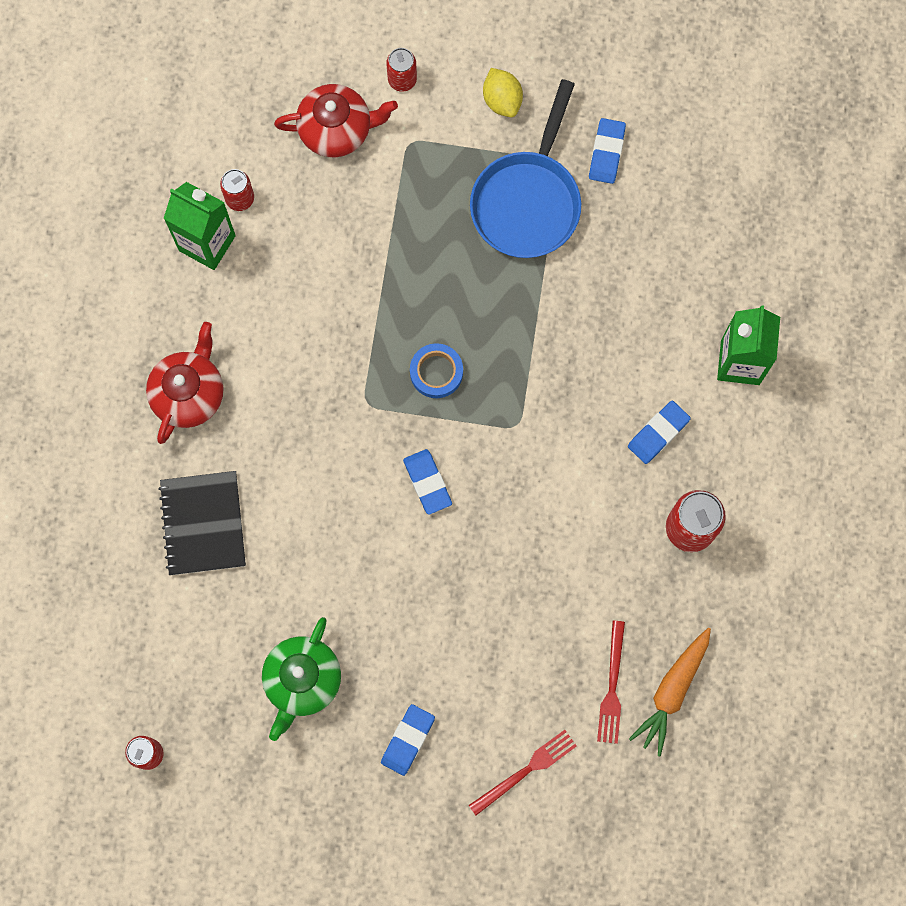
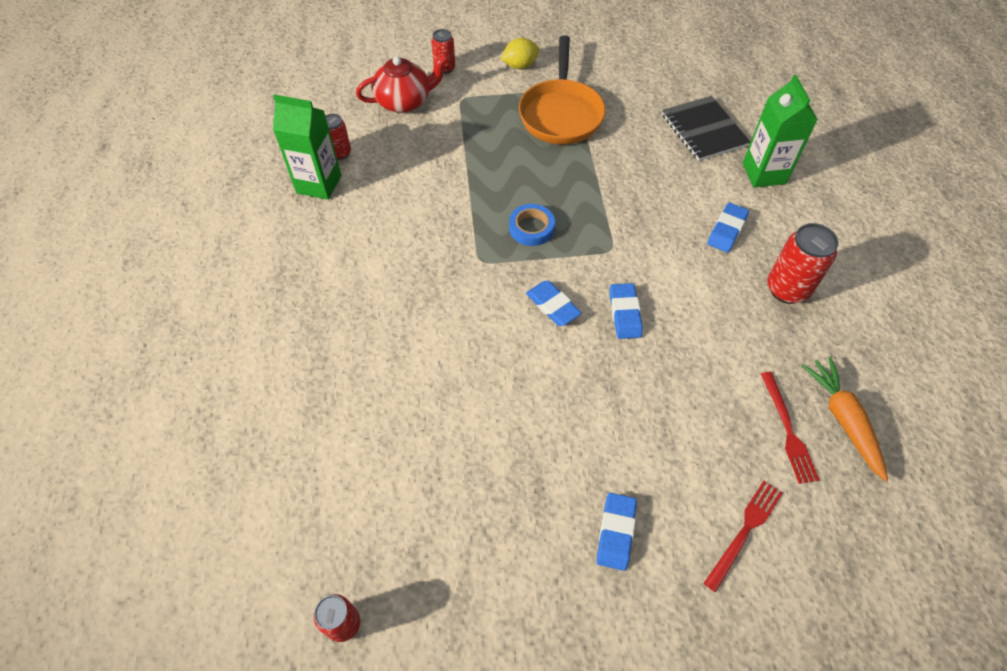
camera: 15 degrees left, 20 degrees down
red teapot [146,322,223,444] -> none
black notebook [158,471,246,575] -> black notebook moved to [662,96,750,161]
green teapot [262,617,341,741] -> none
blue pan [470,79,581,258] -> orange pan [519,35,606,145]
yellow lemon [483,68,523,117] -> yellow lemon turned 75 degrees counterclockwise [501,38,539,69]
blue eraser [589,118,626,184] -> blue eraser moved to [610,283,643,339]
orange carrot [629,628,711,757] -> orange carrot turned 150 degrees clockwise [801,357,888,481]

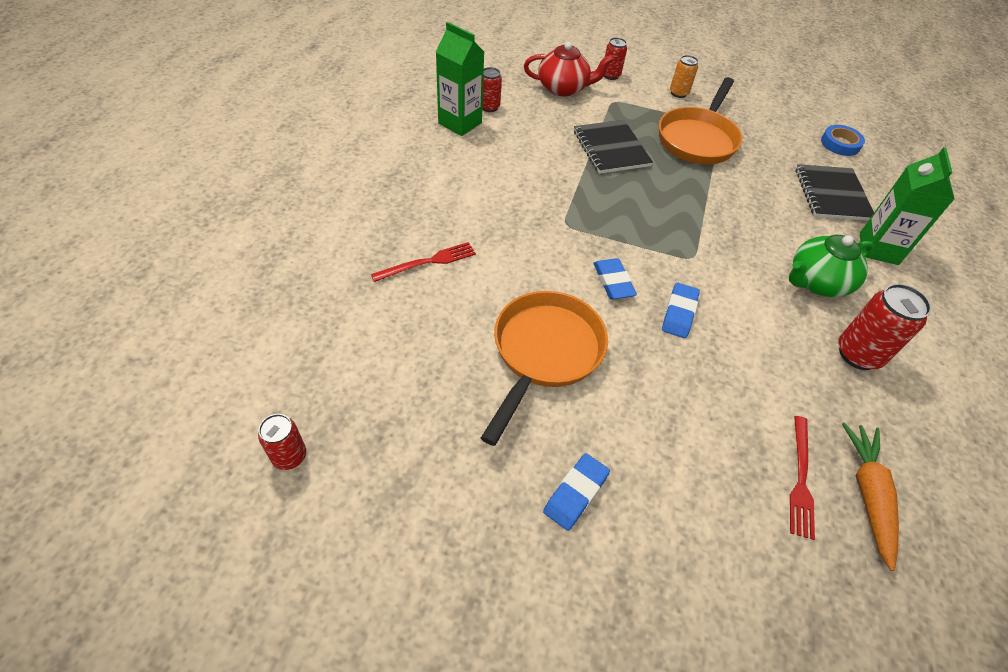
camera: 20 degrees right, 5 degrees down
yellow lemon [501,38,539,69] -> orange can [670,55,698,98]
blue tape [509,204,555,246] -> blue tape moved to [821,125,865,156]
red fork [704,481,783,592] -> red fork moved to [371,242,476,282]
blue eraser [707,203,749,252] -> green teapot [789,235,874,297]
none -> orange pan [481,291,608,446]
none -> black notebook [574,120,653,174]

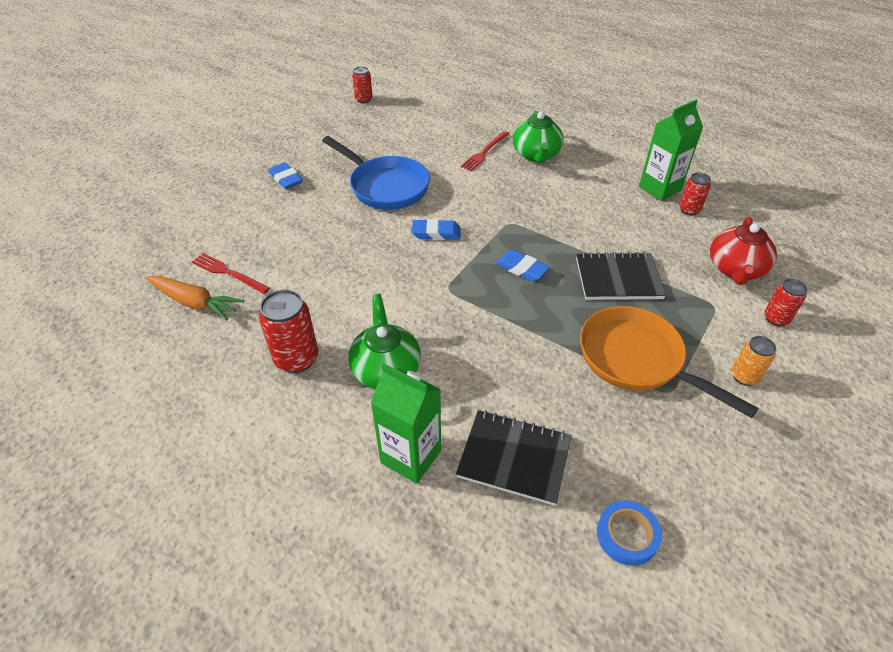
camera: 110 degrees right, 5 degrees down
red fork [371,242,476,282] -> red fork turned 45 degrees clockwise [461,131,509,171]
orange pan [481,291,608,446] -> blue pan [322,136,430,210]
blue eraser [662,283,700,338] -> blue eraser moved to [496,250,550,282]
none -> green teapot [513,111,564,163]

